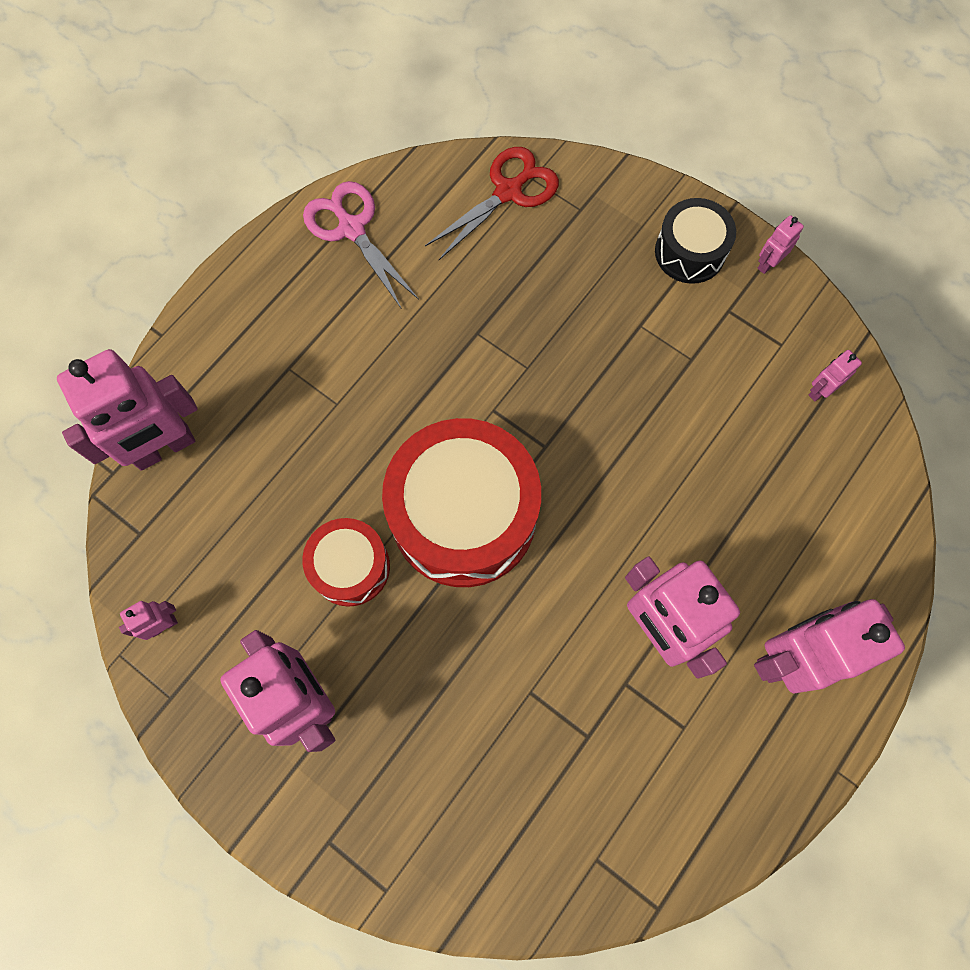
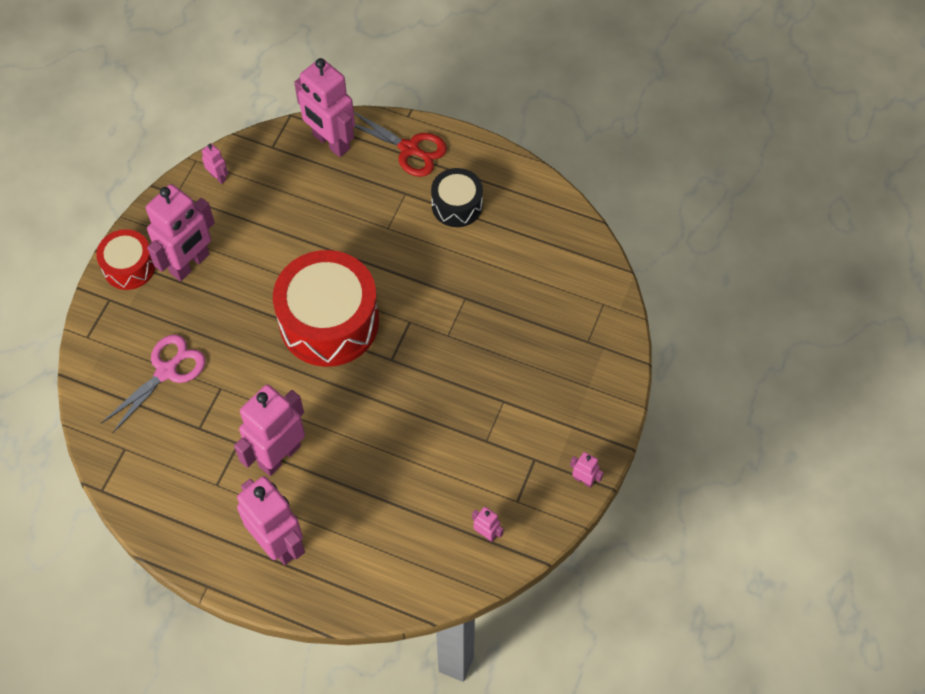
camera: 75 degrees right, 10 degrees down
red drum [302,518,390,607] -> red drum moved to [96,229,155,290]
pink scissors [303,181,419,309] -> pink scissors moved to [101,334,205,434]
red scissors [425,147,559,260] -> red scissors moved to [354,112,447,177]
black drum [655,198,736,284] -> black drum moved to [431,168,483,227]

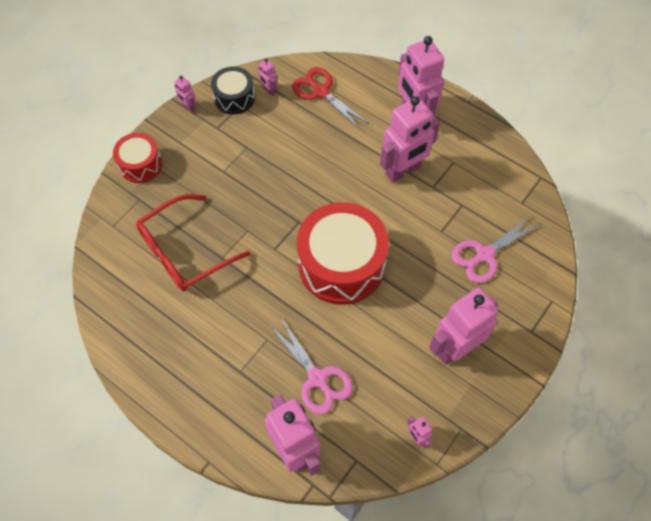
camera: 165 degrees left, 0 degrees up
red drum [96,229,155,290] -> red drum moved to [113,133,162,183]
red scissors [354,112,447,177] -> red scissors moved to [292,67,369,130]
black drum [431,168,483,227] -> black drum moved to [211,66,255,114]
none -> red glasses [136,194,250,291]
none -> pink scissors [270,318,353,415]

